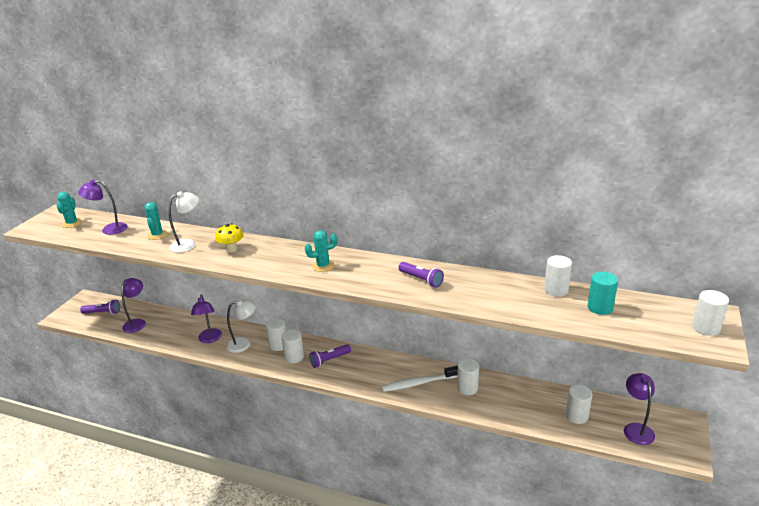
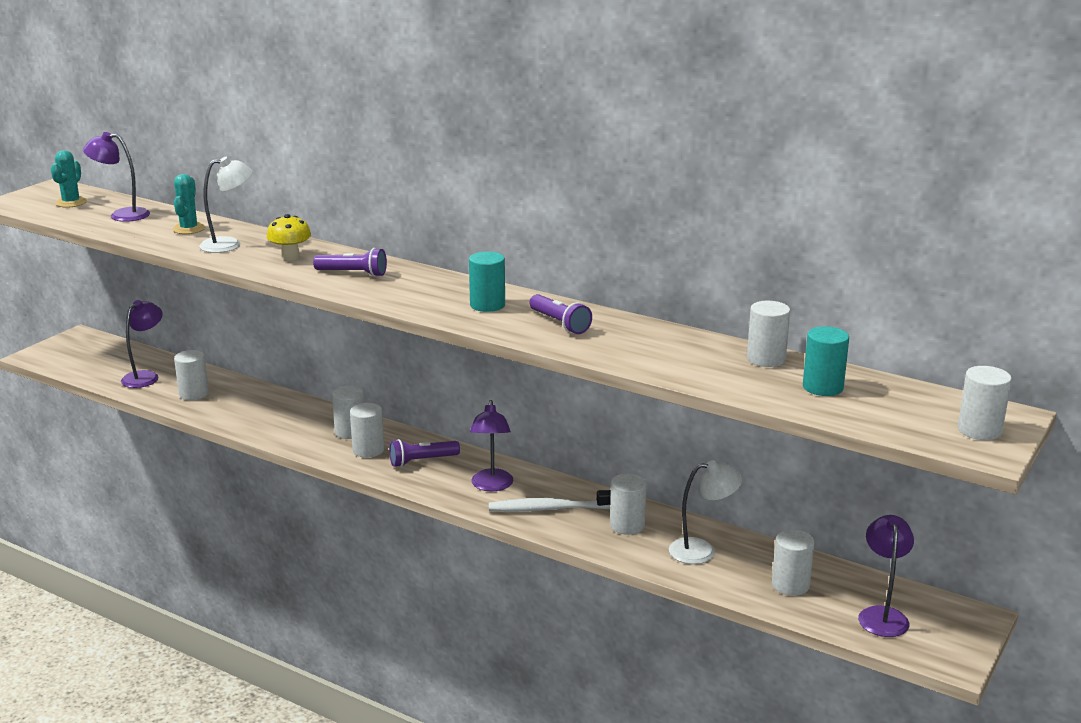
camera: 10 degrees right, 5 degrees down
purple flashlight [80,299,120,314] -> purple flashlight moved to [313,248,387,277]
purple lamp [191,295,222,343] -> purple lamp moved to [470,400,513,492]
white lamp [226,299,256,353] -> white lamp moved to [669,460,742,564]
turquoise cactus [305,230,337,272] -> none
none -> white cylinder [174,350,209,400]
none -> turquoise cylinder [469,251,505,312]

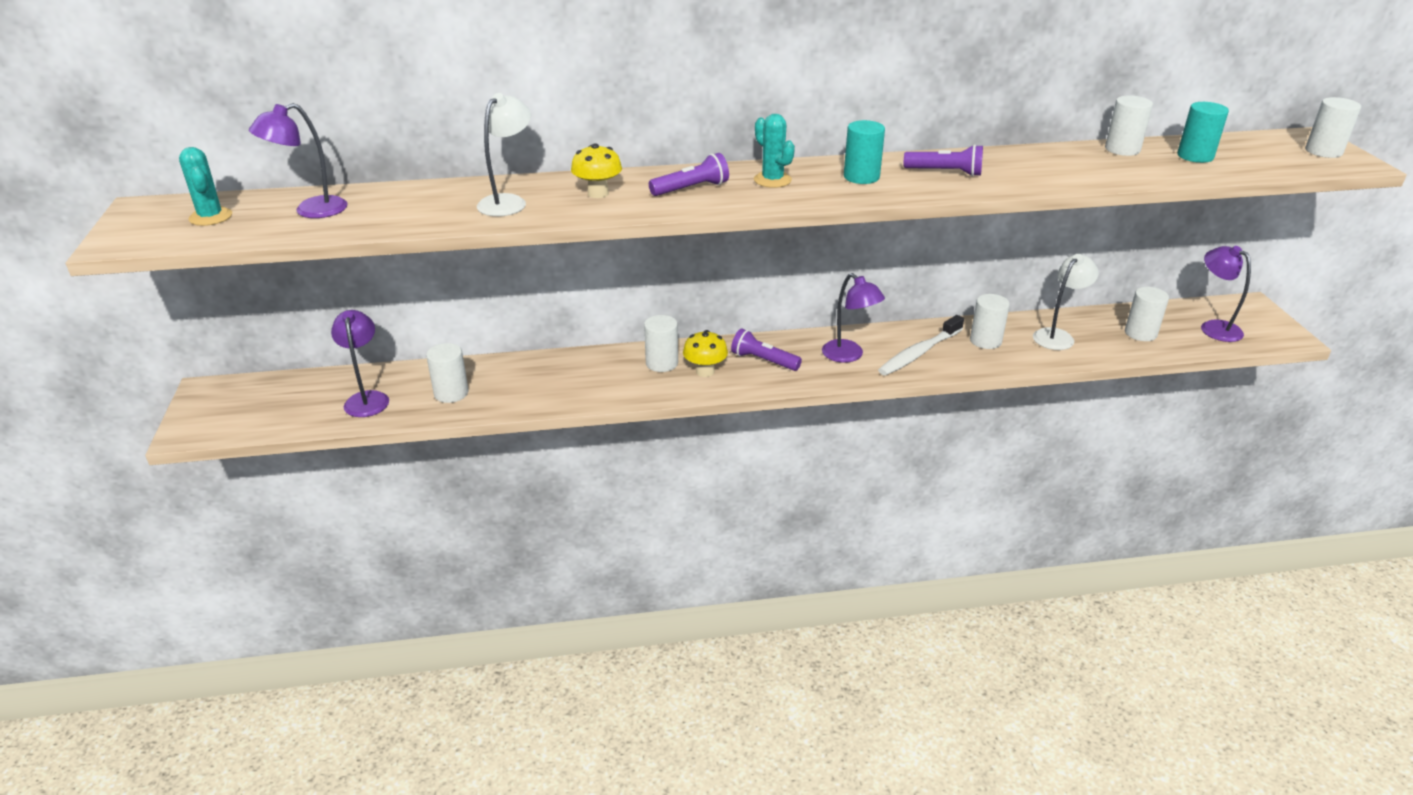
camera: 40 degrees left, 10 degrees up
turquoise cactus [172,174,205,234] -> turquoise cactus moved to [754,114,795,188]
white cylinder [350,403,384,458] -> yellow mushroom [683,330,728,377]
purple flashlight [389,439,460,467] -> purple flashlight turned 90 degrees clockwise [731,328,802,371]

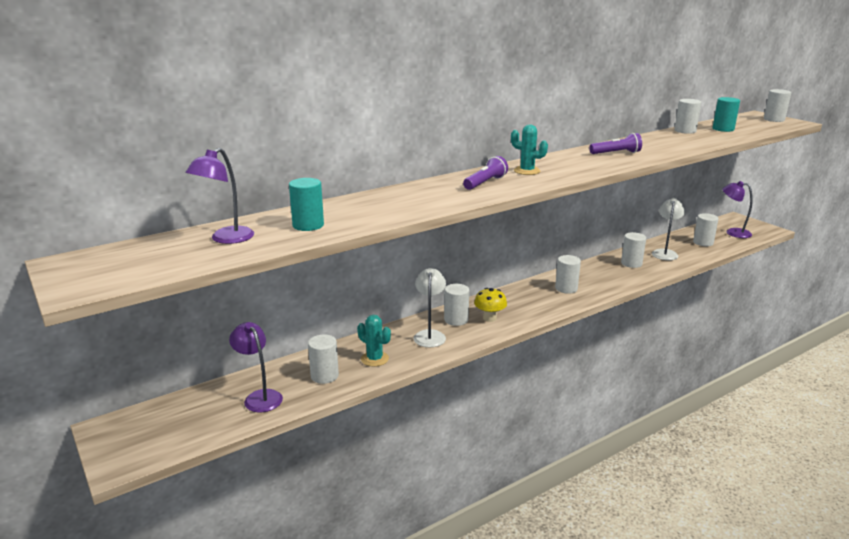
camera: 25 degrees left, 10 degrees down
turquoise cactus [179,147,232,226] -> turquoise cactus moved to [357,315,391,367]
white lamp [477,93,531,216] -> white lamp moved to [414,268,446,347]
yellow mushroom [571,143,622,198] -> none
purple flashlight [731,328,802,371] -> none
purple lamp [822,273,885,363] -> white cylinder [555,255,581,294]
turquoise cylinder [844,120,885,184] -> turquoise cylinder moved to [289,178,324,231]
white toothbrush [878,315,964,376] -> none

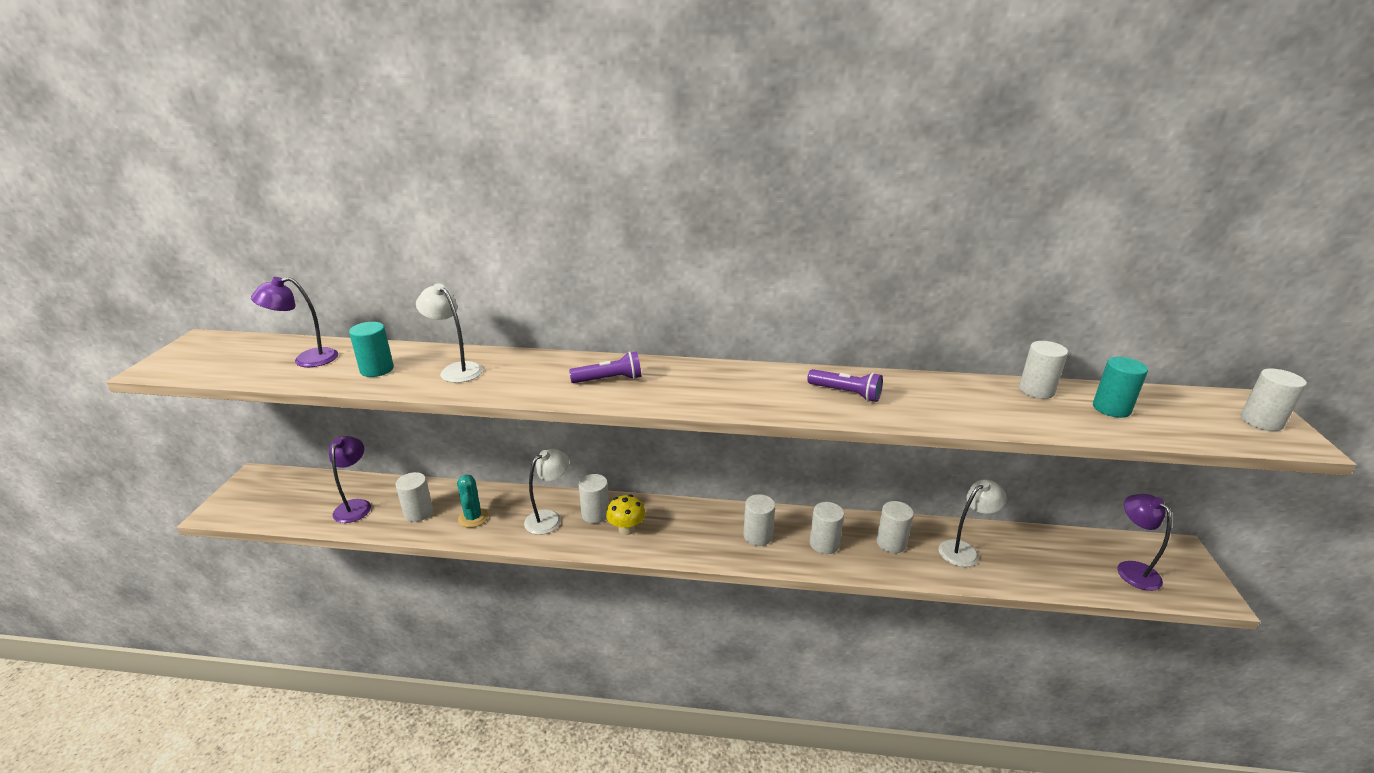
camera: 40 degrees right, 5 degrees up
turquoise cactus [511,125,548,175] -> none
white cylinder [693,213,719,246] -> white cylinder moved to [810,502,844,554]
none -> white lamp [416,283,483,383]

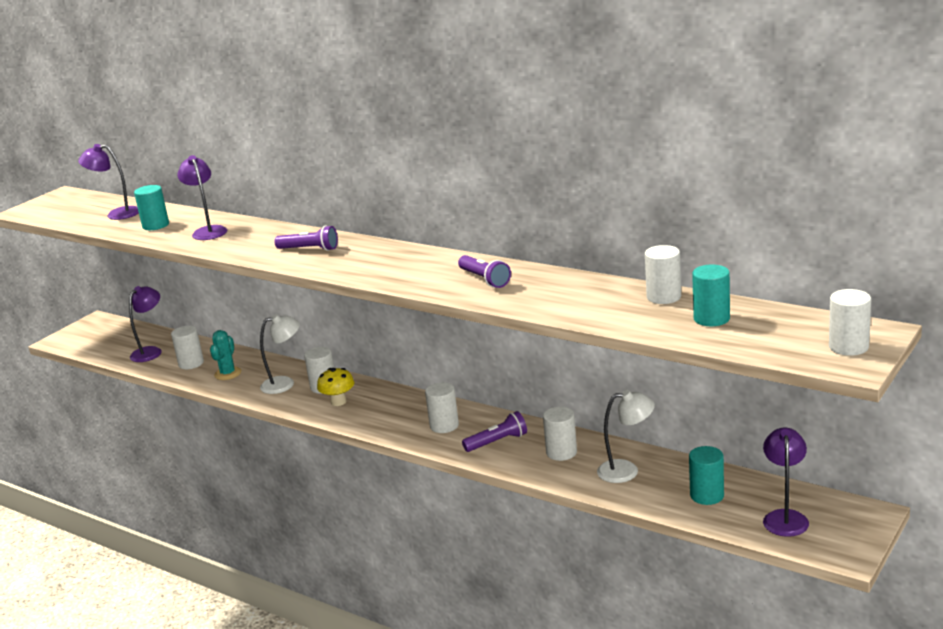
camera: 30 degrees right, 5 degrees down
white lamp [416,283,483,383] -> purple lamp [178,155,227,240]
white cylinder [810,502,844,554] -> purple flashlight [462,411,527,452]
none -> turquoise cylinder [689,446,724,505]

